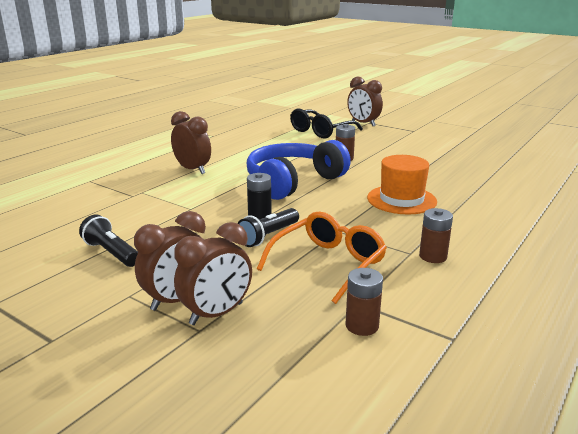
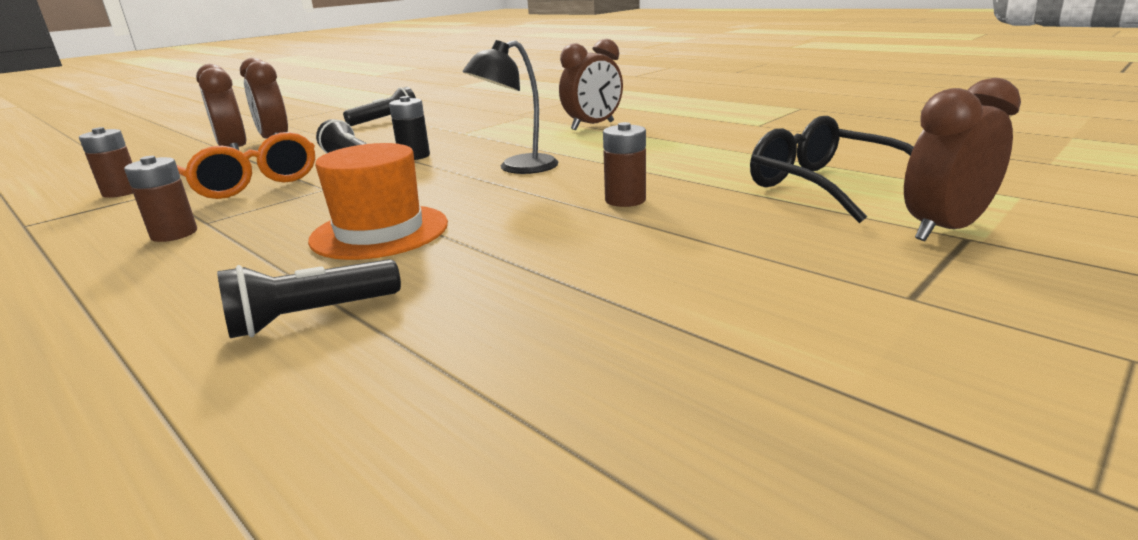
camera: 100 degrees right, 0 degrees up
blue headphones [247,140,351,200] -> black lamp [462,40,558,174]
none -> black flashlight [217,259,401,338]

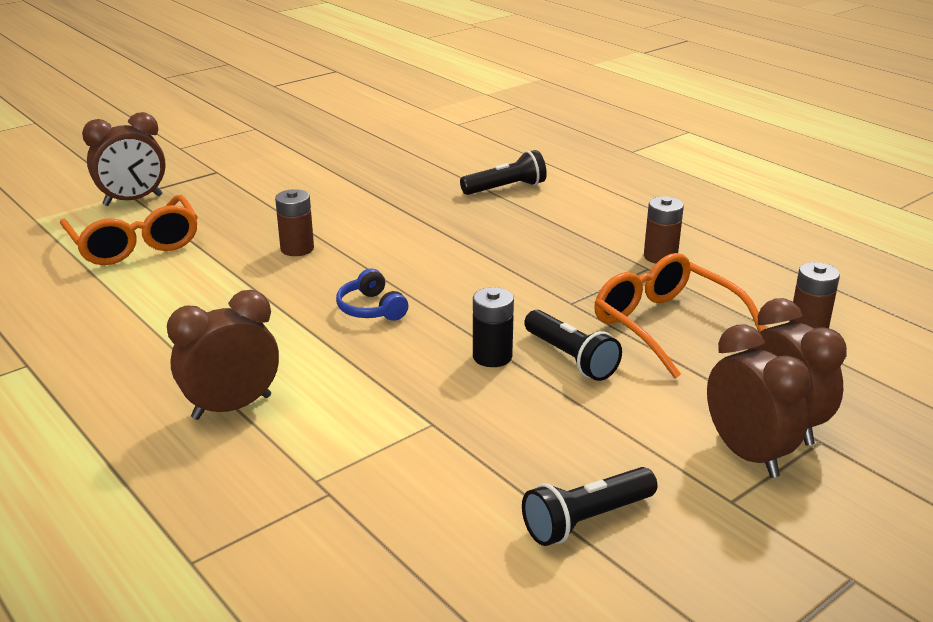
camera: 175 degrees left, 5 degrees up
orange hat [308,143,448,260] -> none
black lamp [462,40,558,174] -> blue headphones [336,268,408,321]
black glasses [750,116,914,223] -> orange glasses [60,195,198,265]

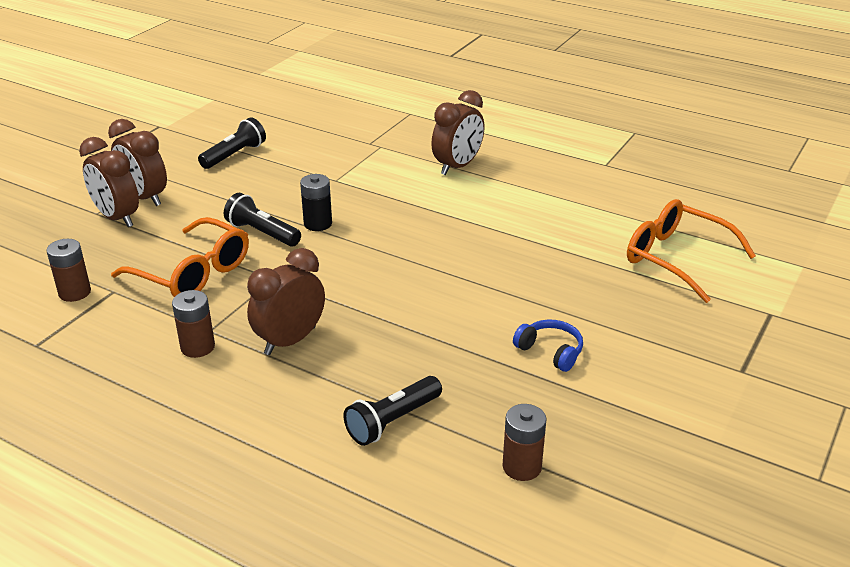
camera: 160 degrees right, 5 degrees up
brown clock [82,112,166,206] -> brown clock moved to [247,248,325,355]
brown battery [275,189,314,256] -> brown battery moved to [503,404,547,481]
blue headphones [336,268,408,321] -> blue headphones moved to [513,320,583,372]

